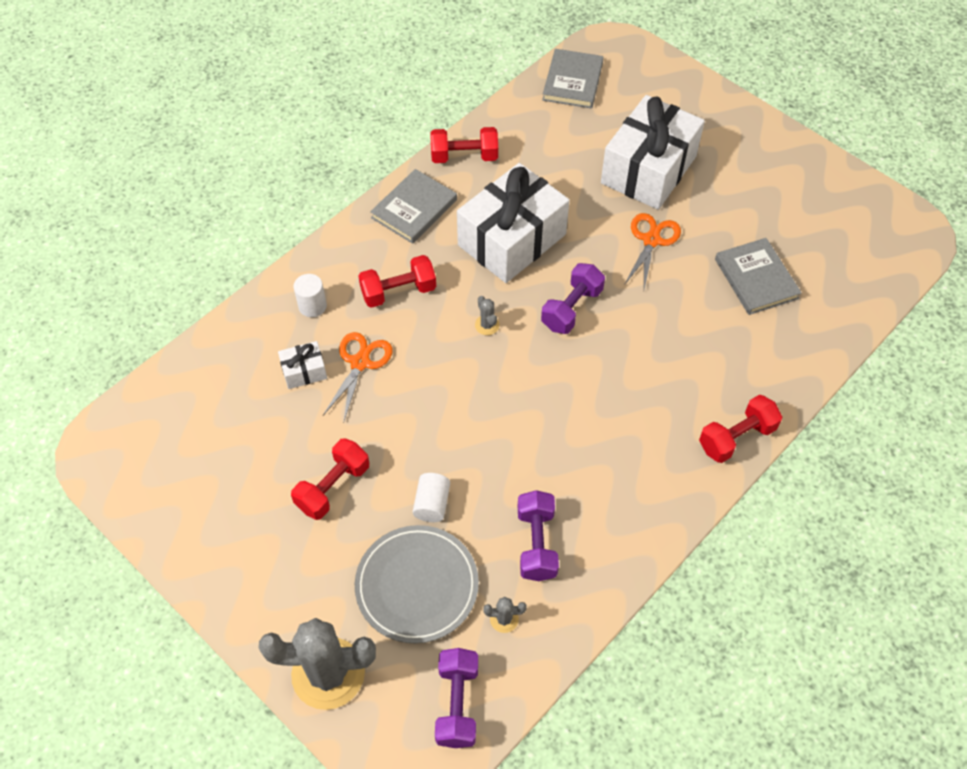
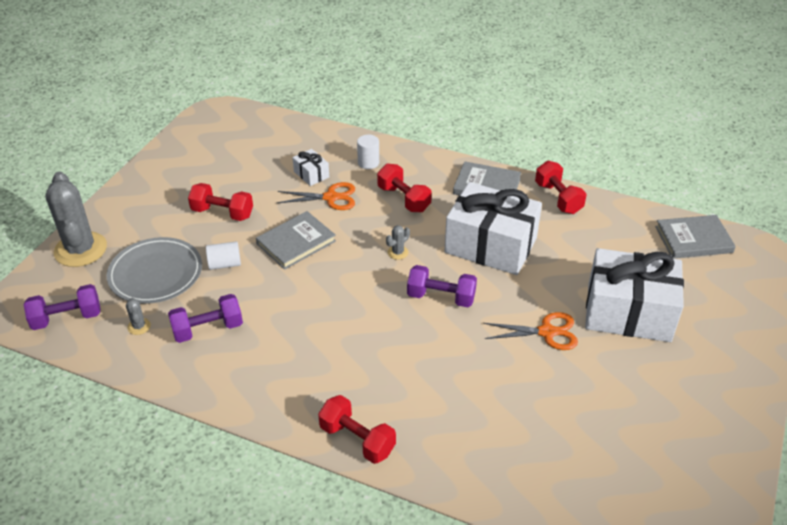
camera: 70 degrees right, 15 degrees down
grey book [715,238,802,315] -> grey book moved to [256,211,336,270]

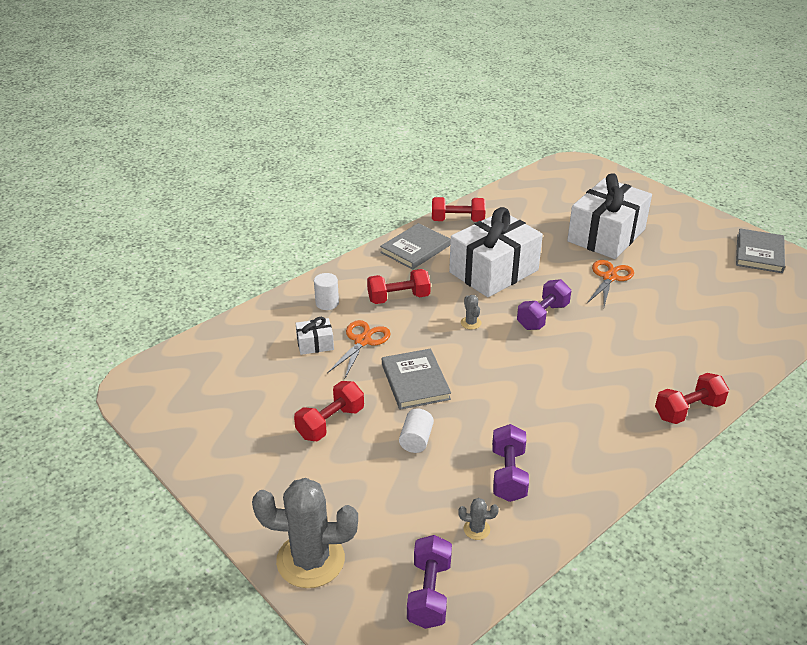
camera: 65 degrees left, 5 degrees down
grey plate [106,237,202,304] -> none
grey book [655,215,736,259] -> grey book moved to [736,228,785,273]

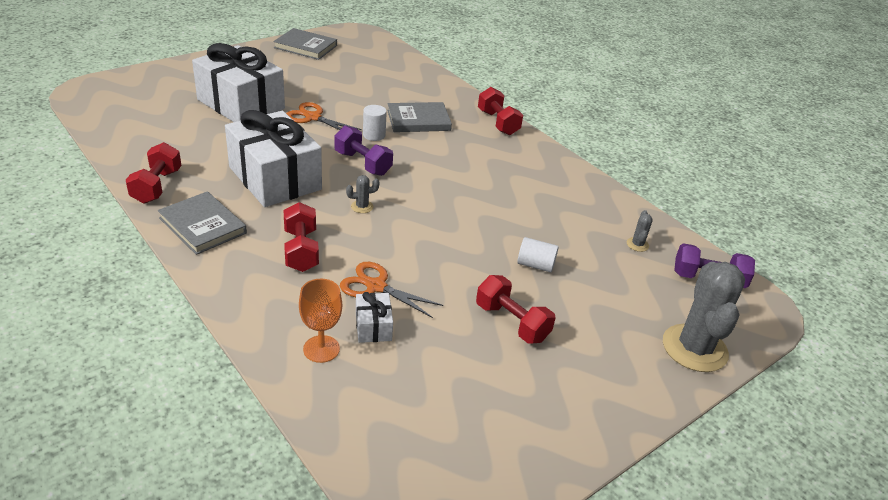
camera: 90 degrees left, 0 degrees up
white cylinder [314,273,339,310] -> white cylinder moved to [363,105,387,141]
grey book [382,348,451,410] -> grey book moved to [387,102,452,132]
purple dumbbell [492,424,529,502] -> none
none -> orange goblet [299,279,342,363]

